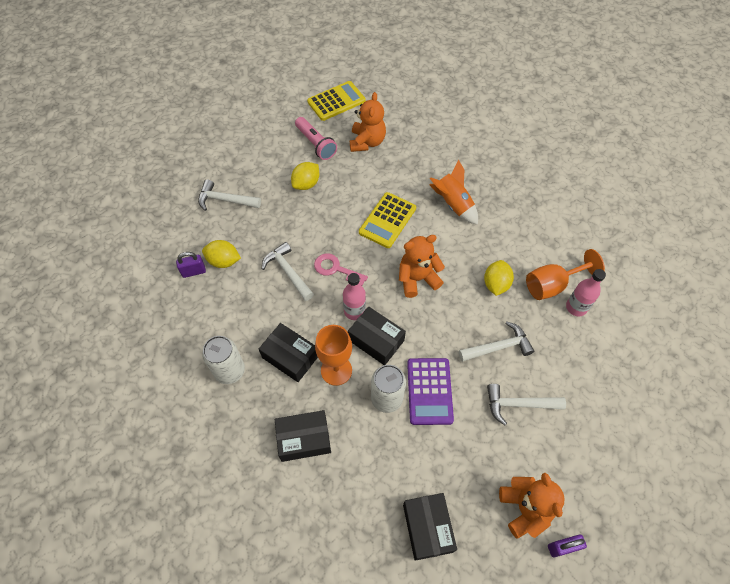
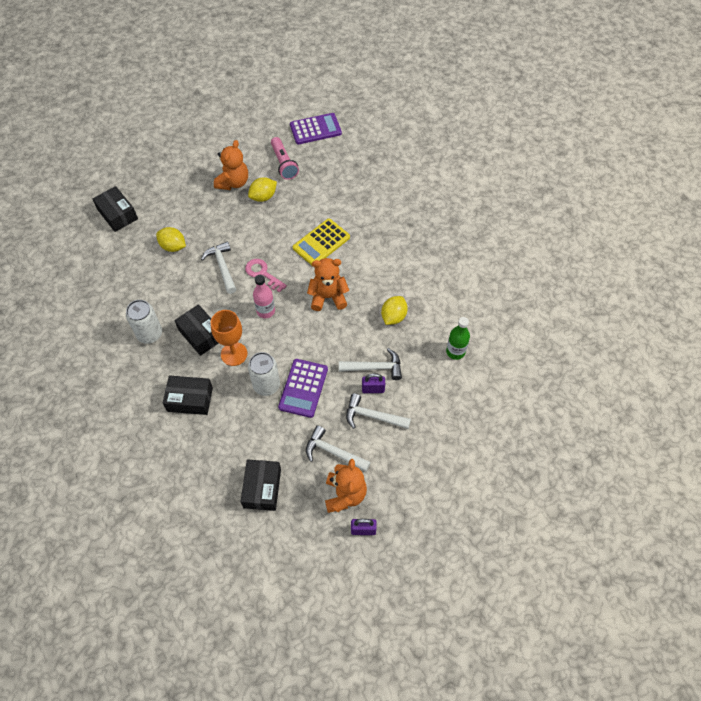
camera: 15 degrees right, 0 degrees up
purple padlock [176,252,206,278] -> purple padlock moved to [362,373,385,393]
white hammer [198,180,261,211] -> white hammer moved to [306,426,371,472]
yellow calculator [307,81,366,121] -> purple calculator [290,113,342,144]
black box [348,306,406,365] -> black box moved to [93,186,138,232]
orange teddy bear [350,92,386,152] -> orange teddy bear moved to [214,140,248,190]
orange rocket [430,159,478,225] -> none
orange goblet [526,249,605,300] -> none
pink bottle [566,269,606,316] -> green bottle [446,317,470,360]

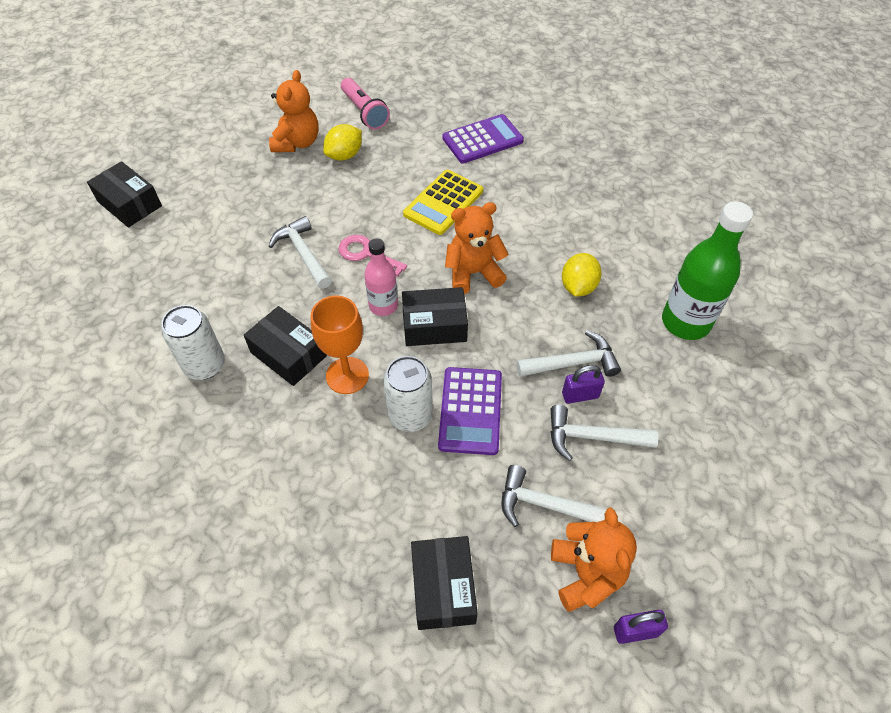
camera: 10 degrees left, 5 degrees down
yellow lemon [156,227,186,252] -> none
black box [163,376,213,415] -> black box moved to [402,287,468,346]
purple calculator [290,113,342,144] -> purple calculator moved to [443,114,524,164]
green bottle [446,317,470,360] -> green bottle [662,201,753,340], size x1.67

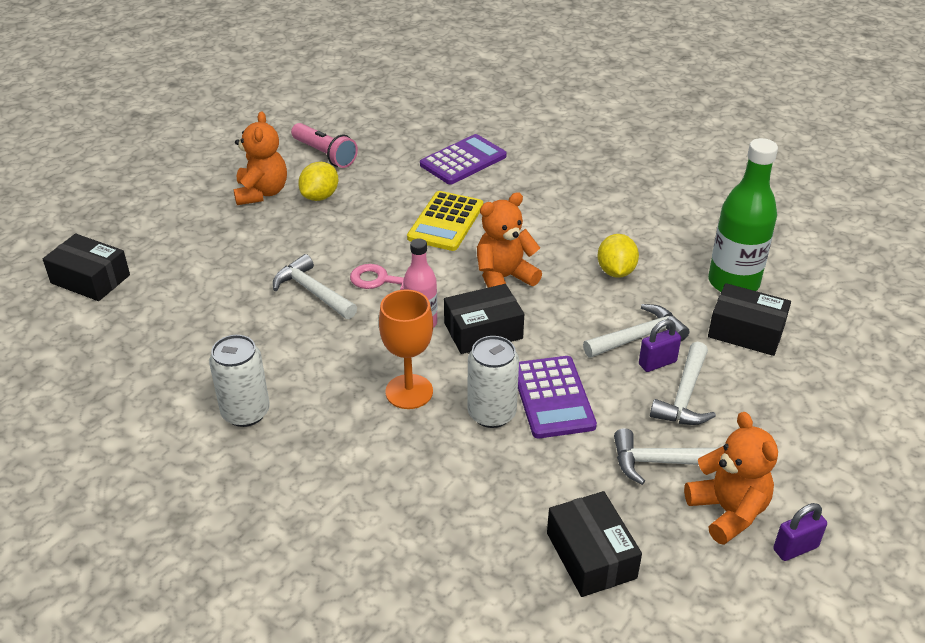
camera: 15 degrees left, 15 degrees down
black box [244,306,327,386] -> black box moved to [708,283,791,356]
white hammer [551,405,659,461] -> white hammer turned 60 degrees counterclockwise [650,342,716,425]

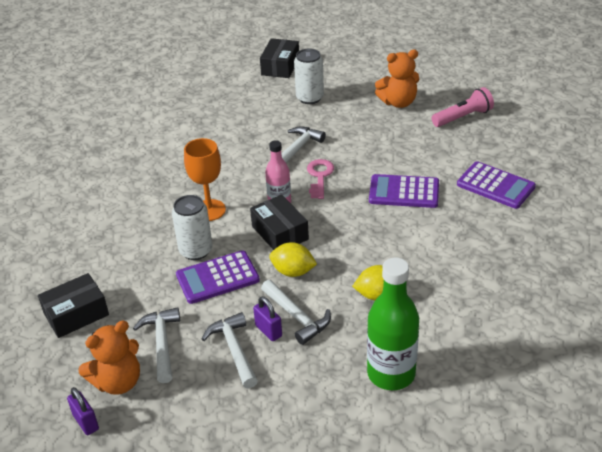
camera: 80 degrees right, 0 degrees up
white can [209,335,270,427] -> white can moved to [294,48,324,104]
pink flashlight [291,123,358,168] -> pink flashlight turned 150 degrees counterclockwise [431,87,494,127]
yellow lemon [298,162,339,201] -> yellow lemon moved to [269,242,317,277]
yellow calculator [407,191,483,251] -> purple calculator [369,174,439,208]
orange teddy bear [477,192,542,288] -> none
white hammer [650,342,716,425] -> white hammer turned 60 degrees clockwise [202,312,258,389]
black box [708,283,791,356] -> none

